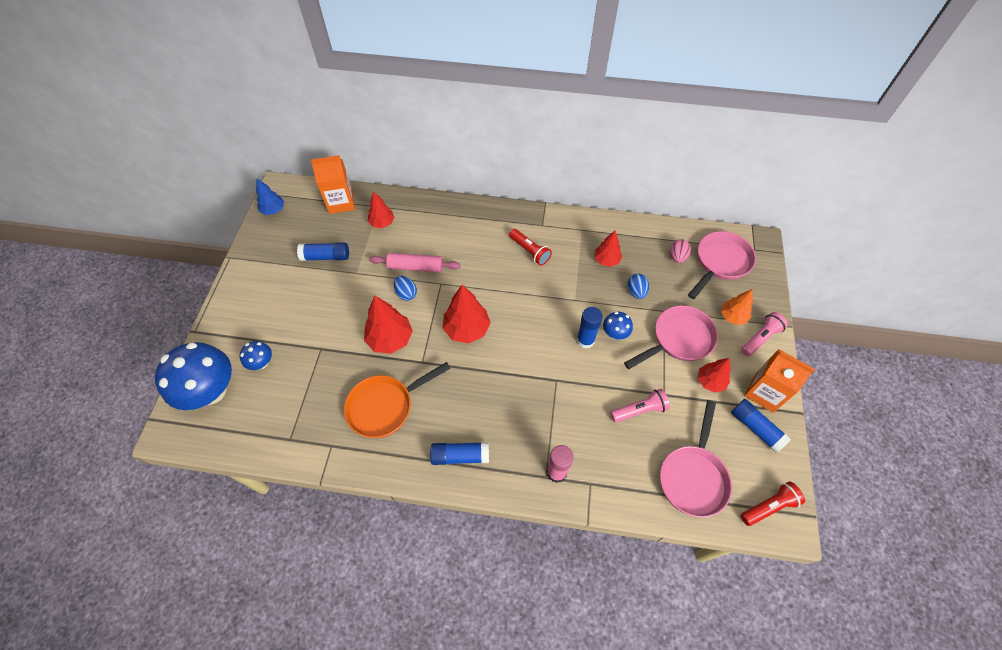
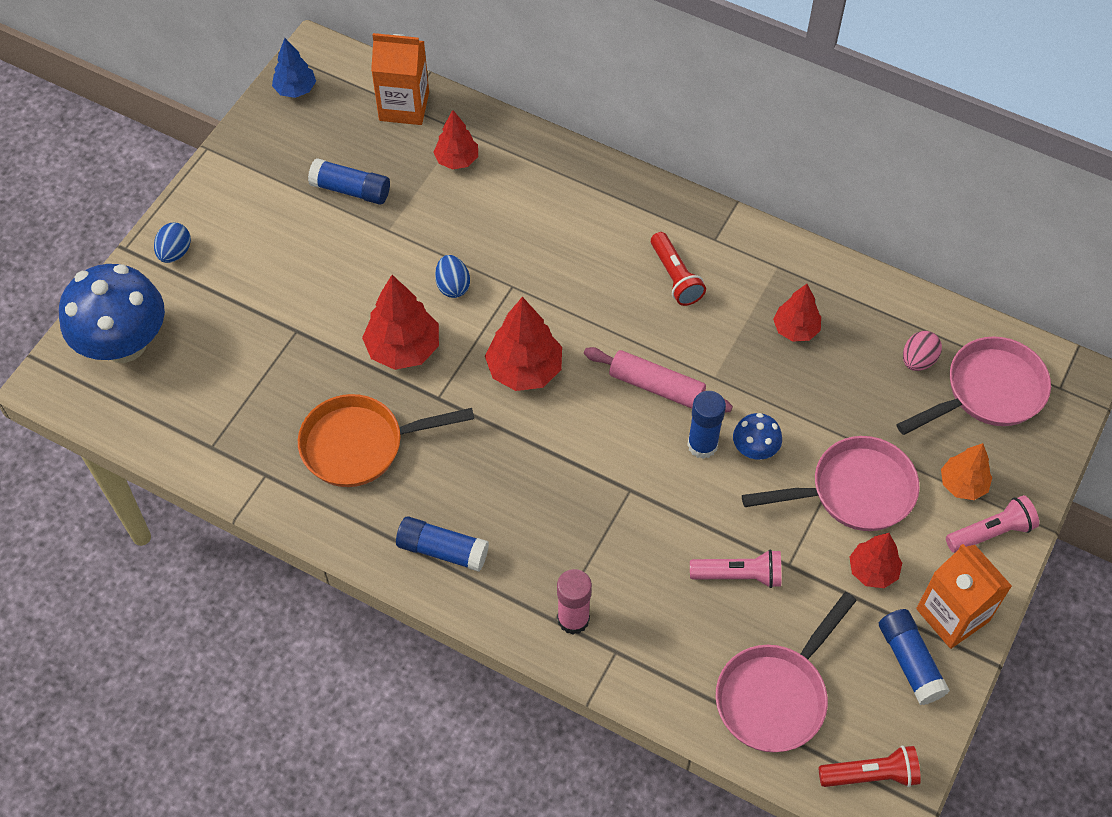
camera: 20 degrees right, 0 degrees up
blue mushroom [240,341,272,370] -> none
pink rolling pin [369,253,460,272] -> pink rolling pin moved to [584,347,733,413]
blue egg [628,274,649,299] -> blue egg moved to [154,223,191,263]

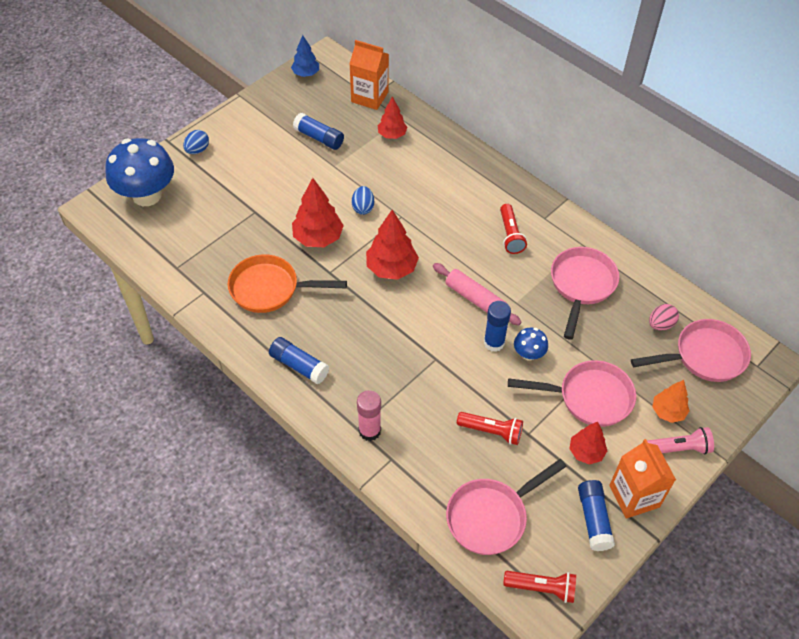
camera: 15 degrees right, 5 degrees down
pink flashlight [690,550,781,588] -> red flashlight [457,412,523,445]
red tree [773,284,821,342] -> pink pan [551,247,619,340]

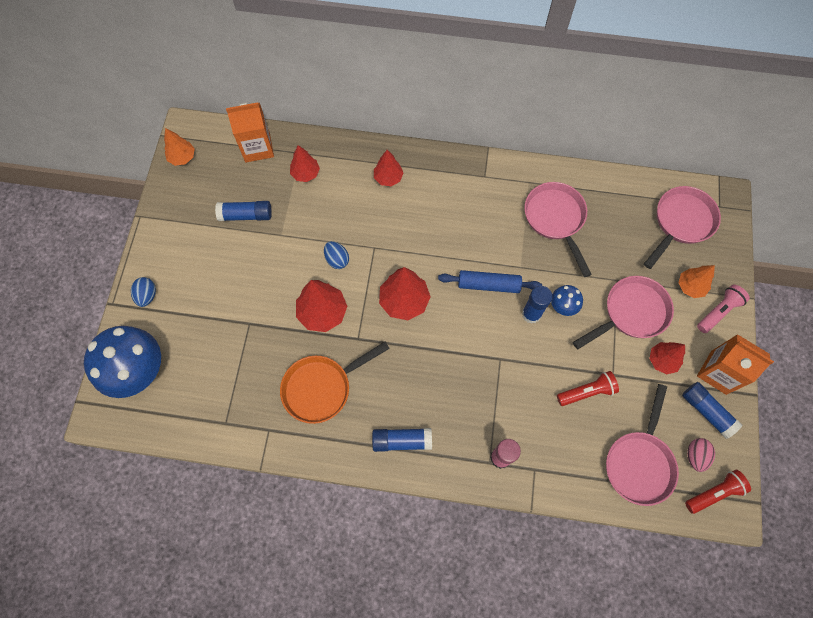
camera: 35 degrees left, 15 degrees up
blue tree [291,35,319,77] -> orange tree [164,128,195,166]
pink rolling pin [433,263,521,325] -> blue rolling pin [438,270,542,293]
red flashlight [500,204,527,254] -> none
pink egg [649,304,679,330] -> pink egg moved to [687,438,715,472]
none -> red tree [374,150,403,186]

